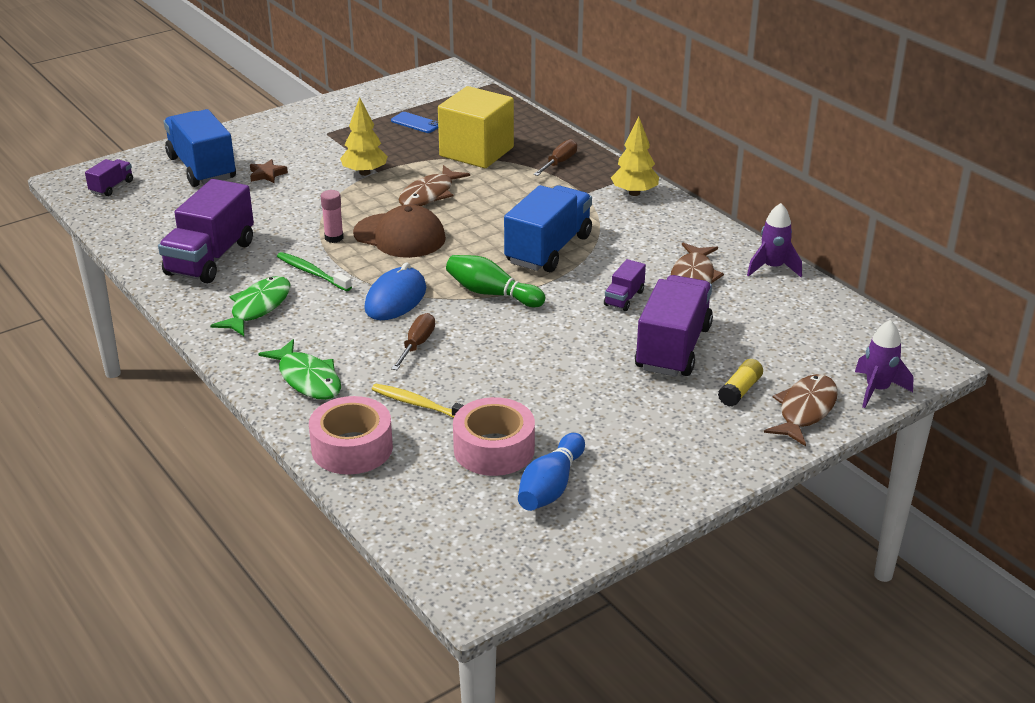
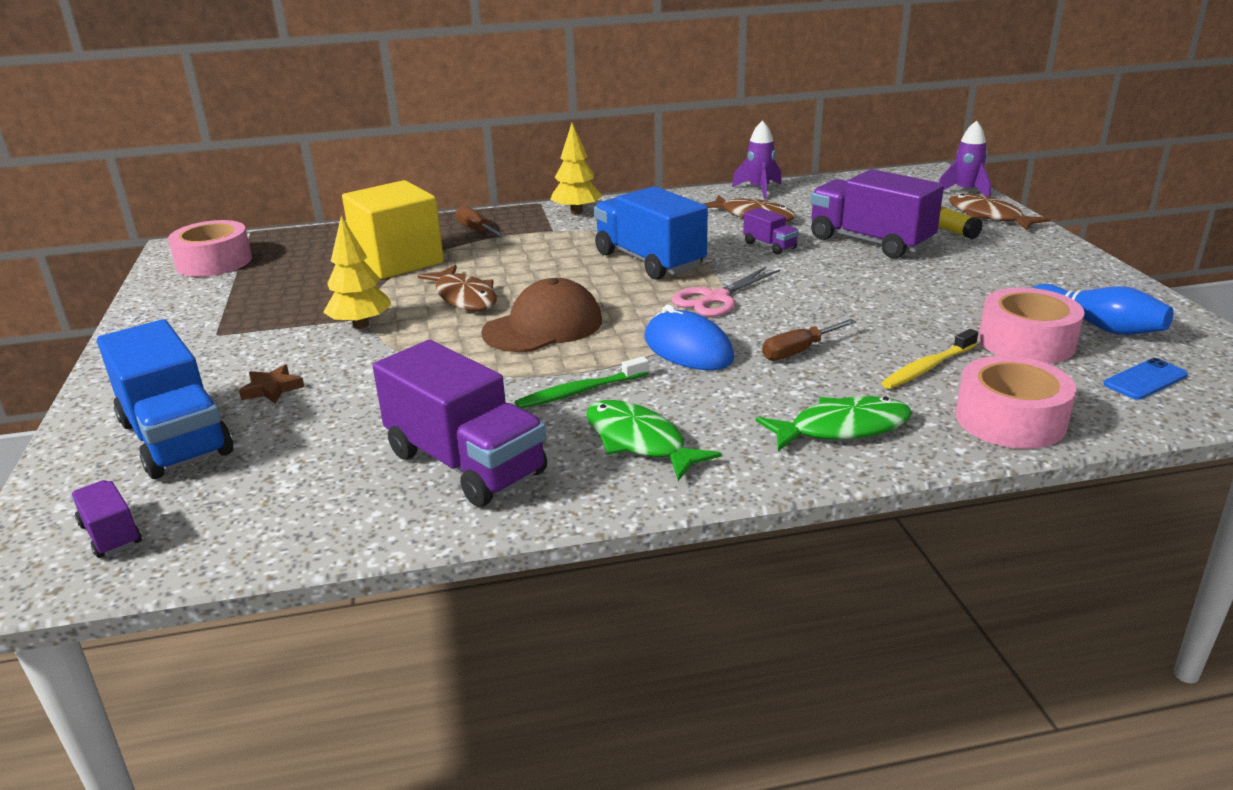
camera: 65 degrees left, 5 degrees down
blue truck [164,109,236,187] -> blue truck turned 120 degrees counterclockwise [97,319,233,479]
pink glue stick [321,190,344,243] -> none
blue phone [391,112,438,133] -> blue phone moved to [1103,358,1188,400]
brown screwdriver [391,313,435,370] -> brown screwdriver turned 75 degrees counterclockwise [762,319,856,361]
green bowling pin [446,255,546,307] -> pink scissors [672,267,780,317]
none -> pink tape [168,220,252,277]

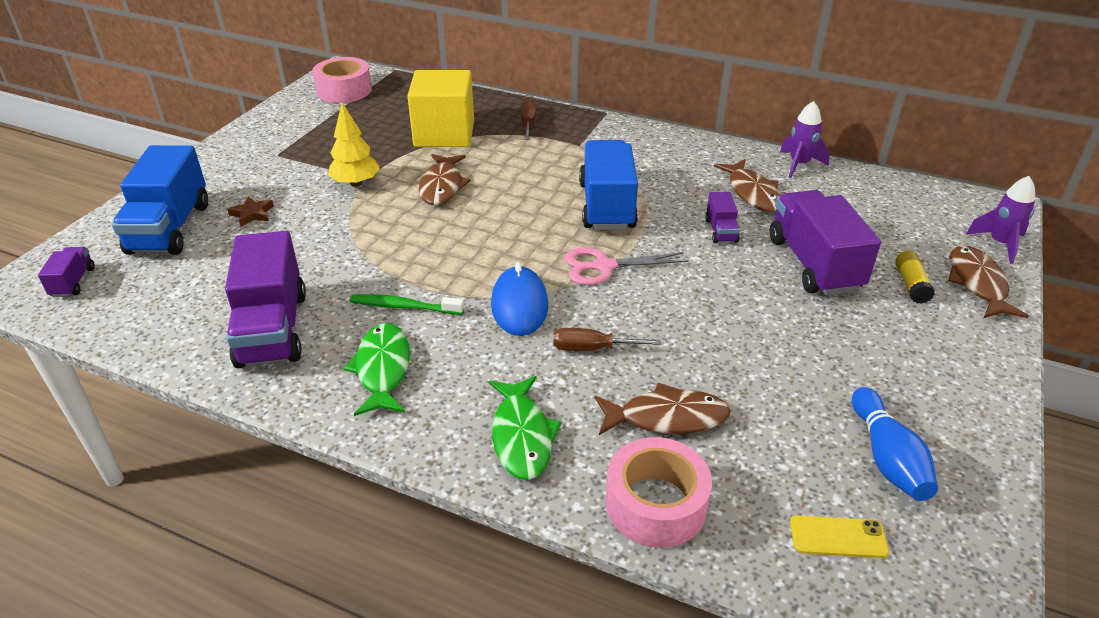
camera: 35 degrees right, 10 degrees up
brown cap [481,278,602,352] -> none
yellow tree [550,123,602,214] -> none
green fish [756,396,912,451] -> green fish turned 60 degrees clockwise [489,376,562,480]
yellow toothbrush [881,329,978,389] -> brown fish [595,383,730,435]
pink tape [979,288,1085,364] -> none
blue phone [1103,358,1188,400] -> yellow phone [790,515,889,558]

